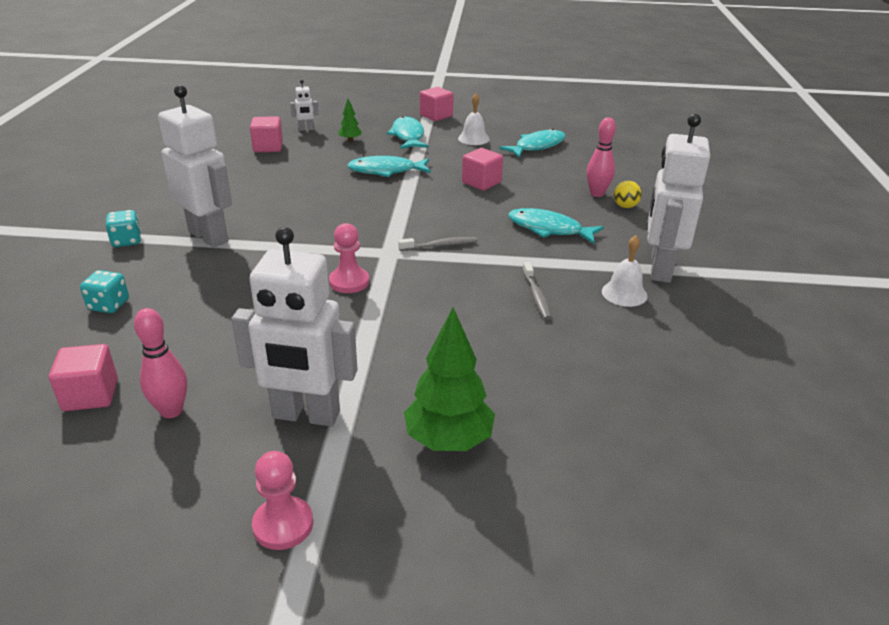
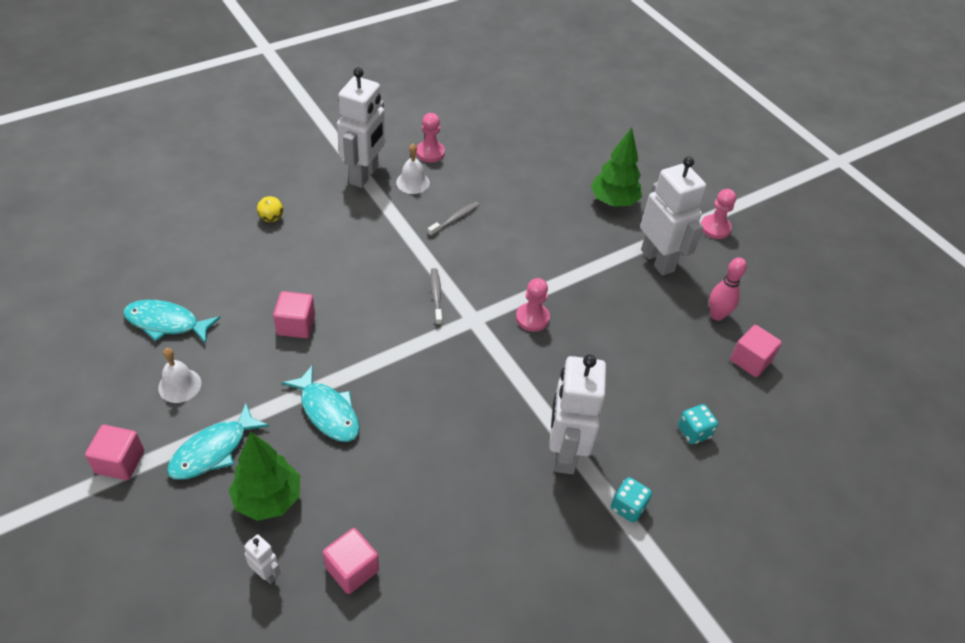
camera: 130 degrees left, 15 degrees up
green tree [338,99,362,142] -> green tree [229,432,300,521], size x2.03
grey toothbrush [398,237,477,251] -> grey toothbrush turned 45 degrees clockwise [430,268,443,325]
turquoise fish [508,208,604,244] -> none
pink bowling pin [587,117,616,197] -> none
white robot [648,114,710,283] -> white robot turned 45 degrees counterclockwise [337,67,385,188]
none -> pink pawn [416,113,445,163]

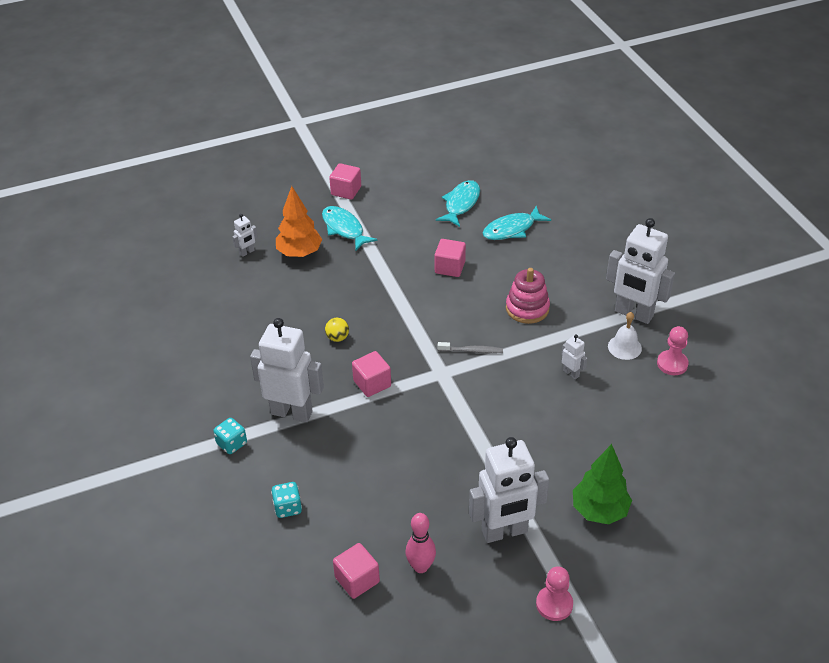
camera: 105 degrees right, 5 degrees down
white bell [158,348,201,403] -> none
green tree [229,432,300,521] -> orange tree [276,186,322,257]
yellow ball [257,196,283,222] -> yellow ball moved to [325,318,349,342]
turquoise fish [282,365,360,442] -> turquoise fish moved to [483,206,551,240]
pink cube [323,528,379,594] -> pink cube moved to [352,351,391,397]
grey toothbrush [428,201,480,236] -> white robot [561,334,587,379]
pink pawn [516,278,550,332] -> none
none -> pink stacking toy [506,268,550,324]

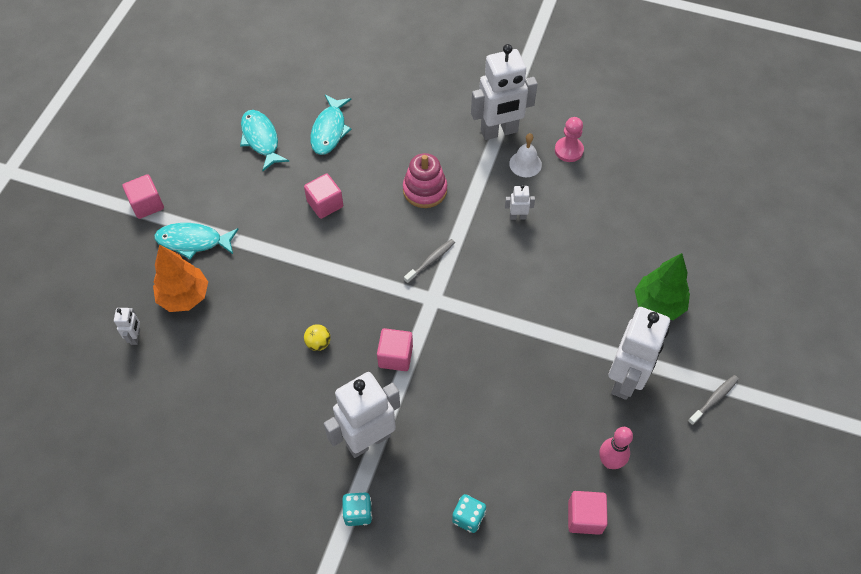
camera: 50 degrees left, 15 degrees up
pink pawn [536,566,573,621] -> grey toothbrush [688,375,739,425]

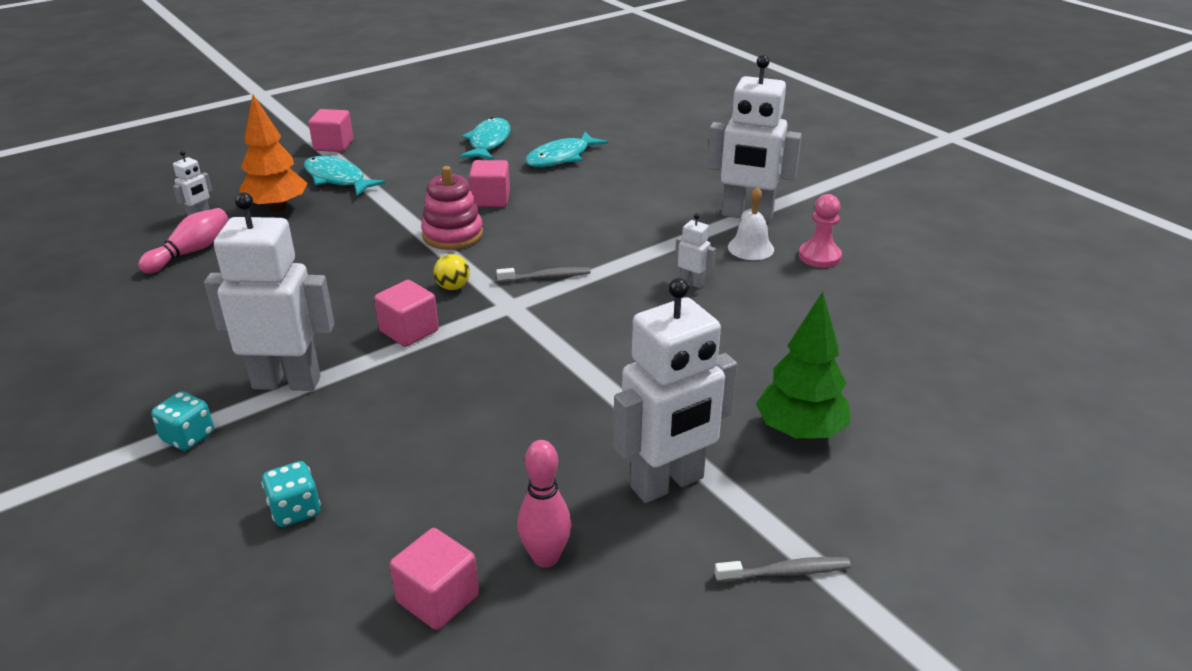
camera: 35 degrees right, 25 degrees down
yellow ball [304,324,331,351] -> yellow ball moved to [434,254,470,290]
pink stacking toy [403,153,447,208] -> pink stacking toy moved to [421,166,483,250]
none -> pink bowling pin [138,208,229,273]

